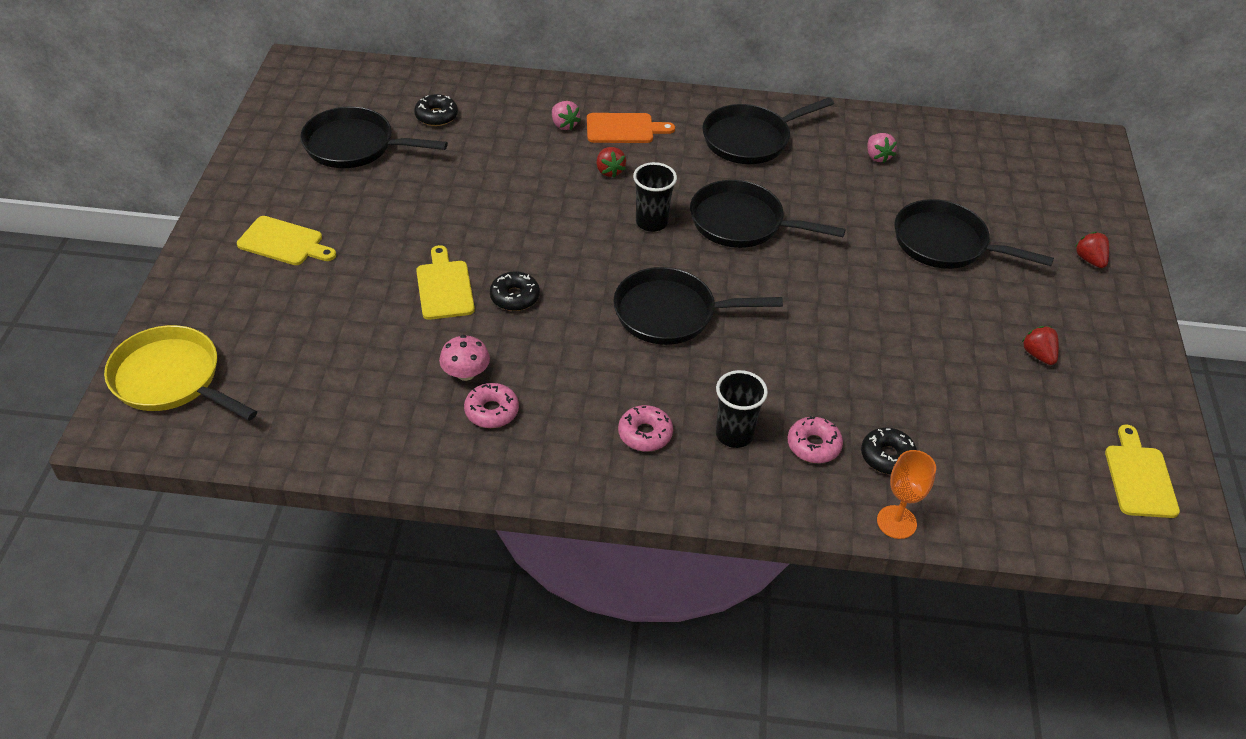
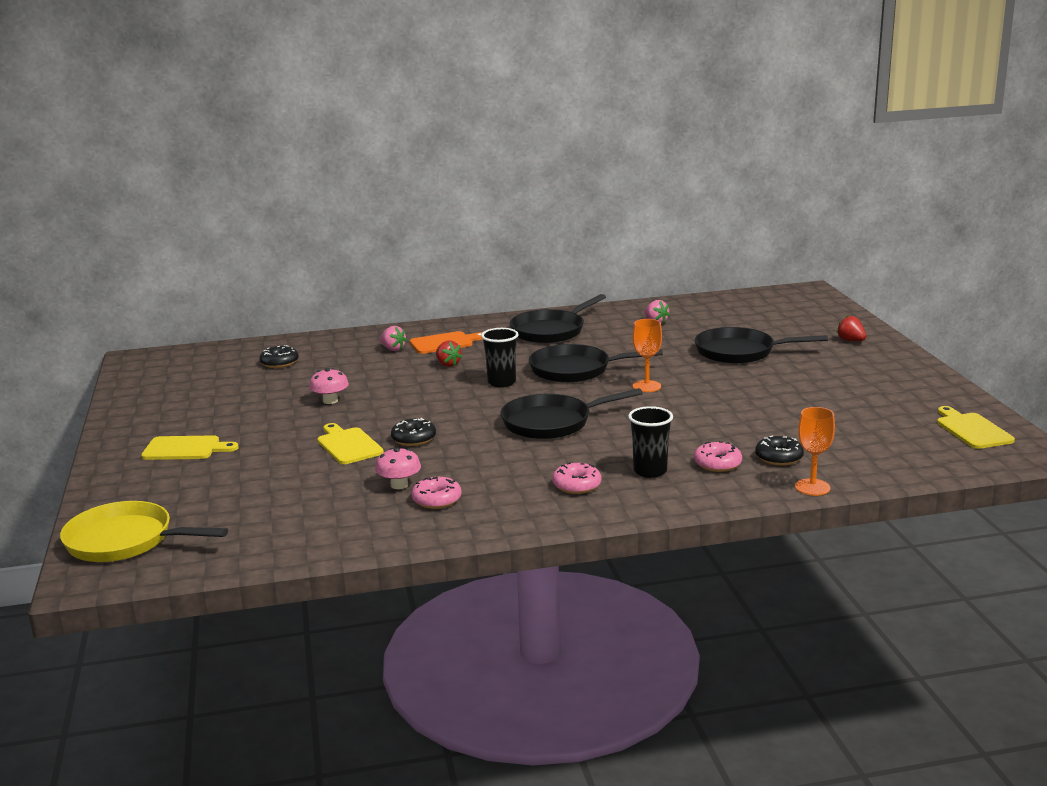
camera: 15 degrees left, 25 degrees down
black pan [300,107,448,168] -> none
red strawberry [1022,326,1059,365] -> none
none -> pink mushroom [309,368,349,404]
none -> orange goblet [633,319,662,392]

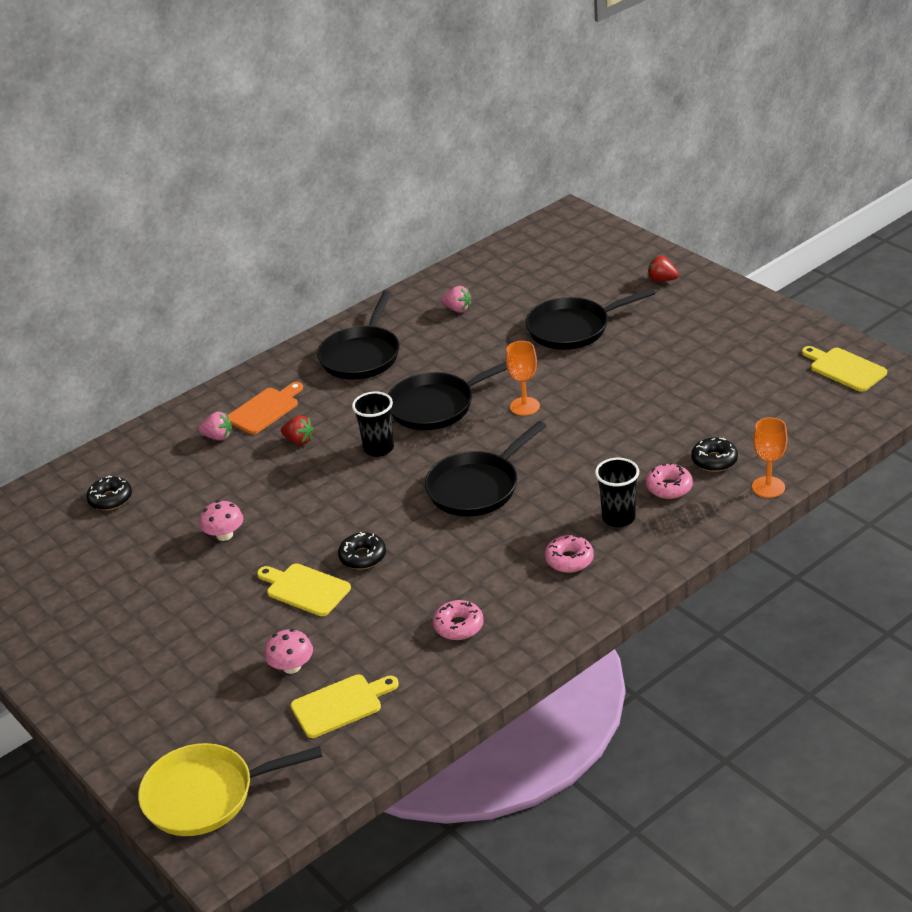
camera: 25 degrees left, 15 degrees up
yellow cutting board [141,435,239,460] -> yellow cutting board moved to [291,675,399,738]
pink mushroom [375,448,421,489] -> pink mushroom moved to [265,629,313,674]

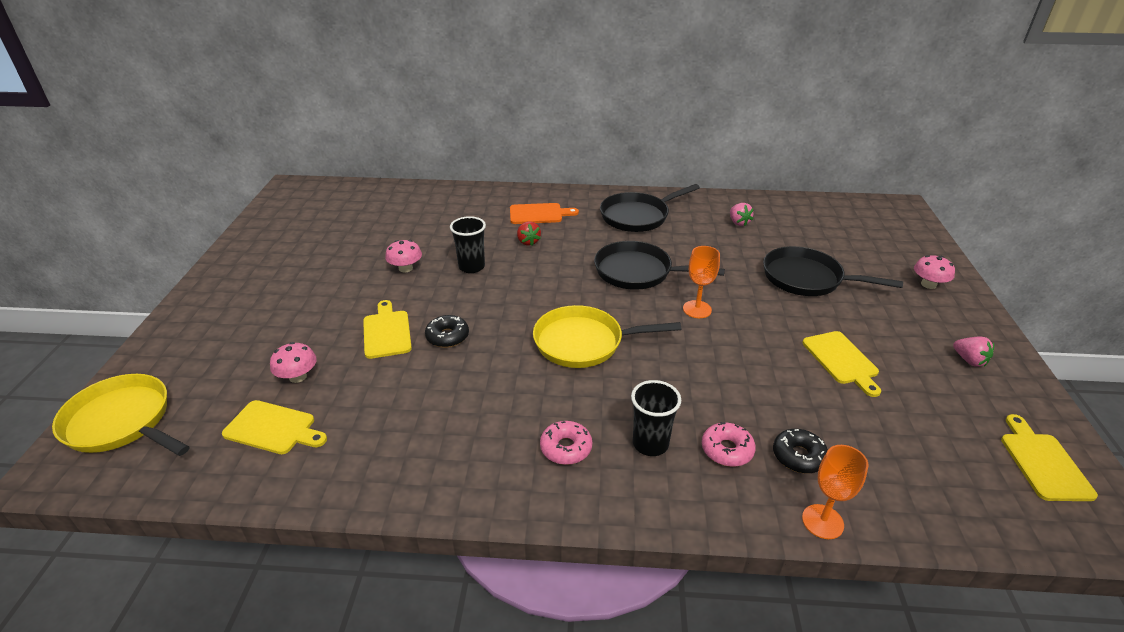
camera: 40 degrees right, 0 degrees up
black donut [86,476,132,510] -> none
pink strawberry [198,412,232,441] -> pink strawberry moved to [953,336,994,367]
black cup [352,392,394,457] -> black cup moved to [450,216,486,273]
black pan [425,421,546,516] -> yellow pan [533,305,681,368]
pink donut [433,600,484,640] -> none
red strawberry [648,255,679,281] -> pink mushroom [914,255,955,289]
none -> yellow cutting board [802,331,881,397]

